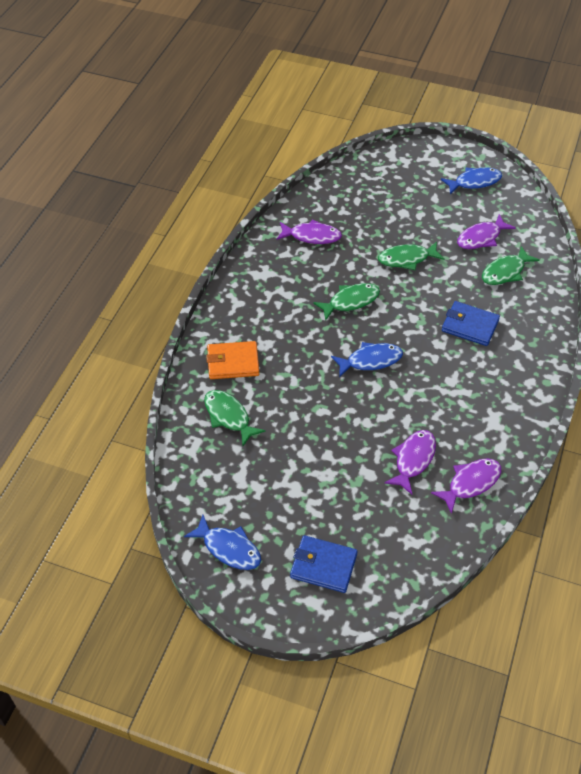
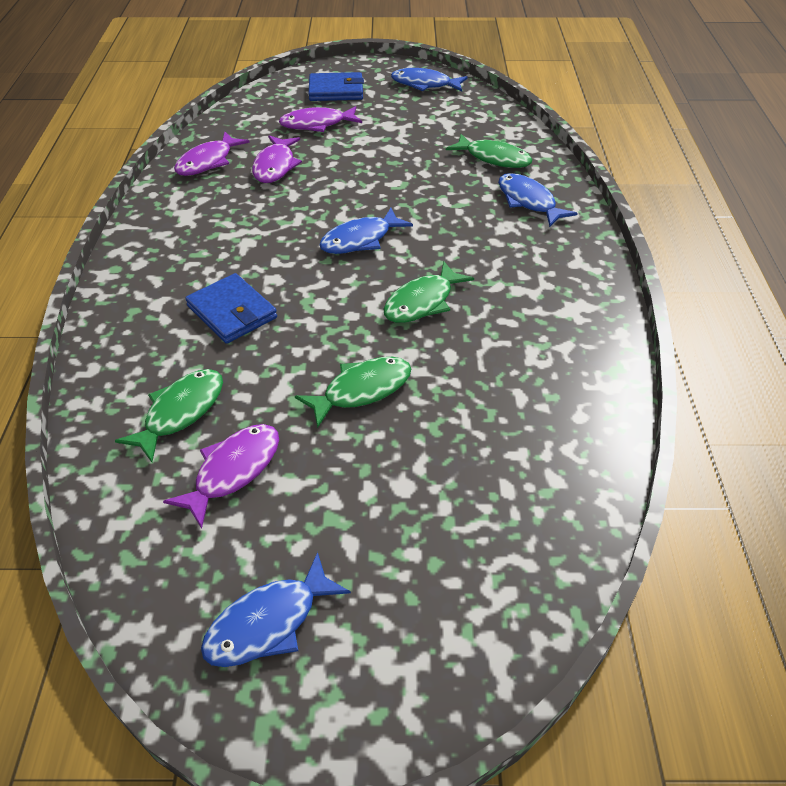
camera: 160 degrees right, 5 degrees down
orange wallet [206,341,259,379] -> blue fish [498,173,578,227]
purple fish [276,219,342,244] -> purple fish moved to [279,106,362,132]
blue wallet [442,301,500,346] -> blue wallet turned 45 degrees clockwise [185,273,277,344]

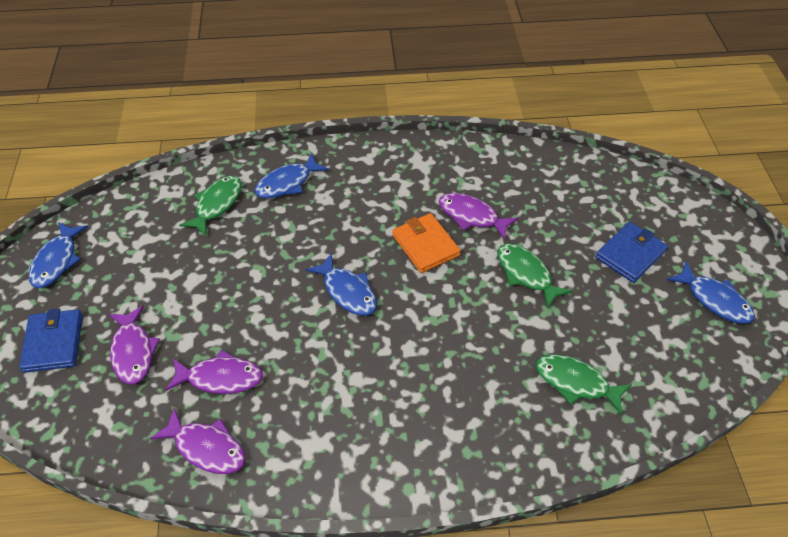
camera: 95 degrees left, 5 degrees up
purple fish [163,424,279,529] -> purple fish moved to [439,193,518,240]
blue wallet [185,273,277,344] -> blue wallet moved to [595,222,668,283]
green fish [384,261,474,323] -> orange wallet [392,213,461,273]

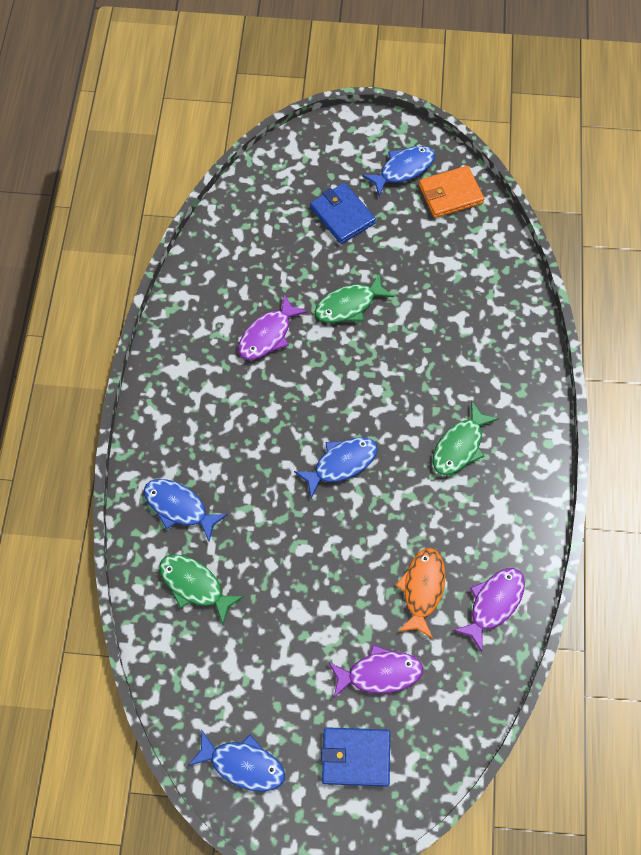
camera: 80 degrees left, 15 degrees up
purple fish [165,350,263,394] -> orange fish [395,548,445,639]
blue fish [254,153,329,199] -> blue fish turned 150 degrees clockwise [144,479,228,542]
orange wallet [392,213,461,273] -> orange wallet moved to [419,166,484,218]
green fish [536,354,632,415] -> green fish moved to [433,401,499,475]

